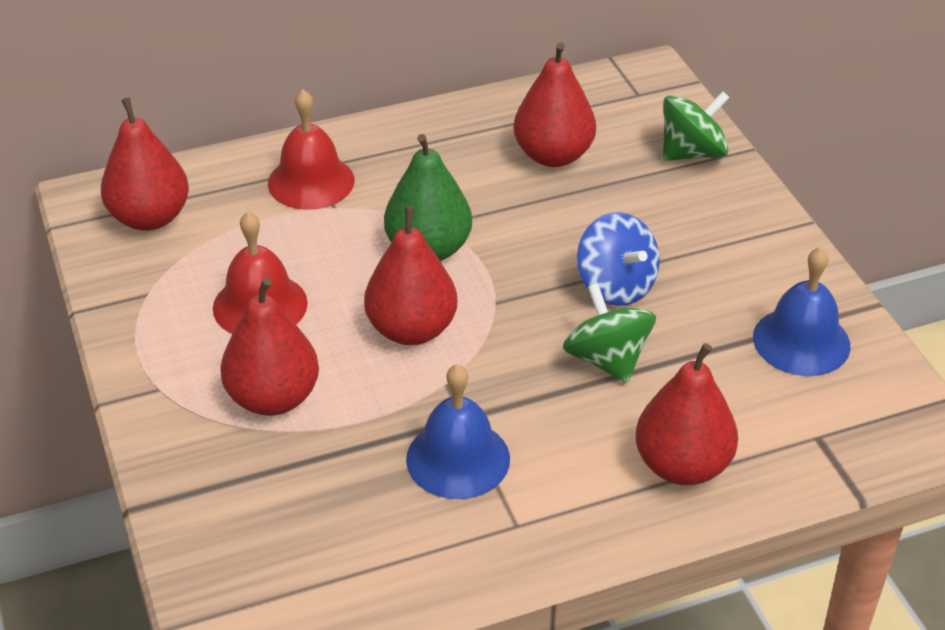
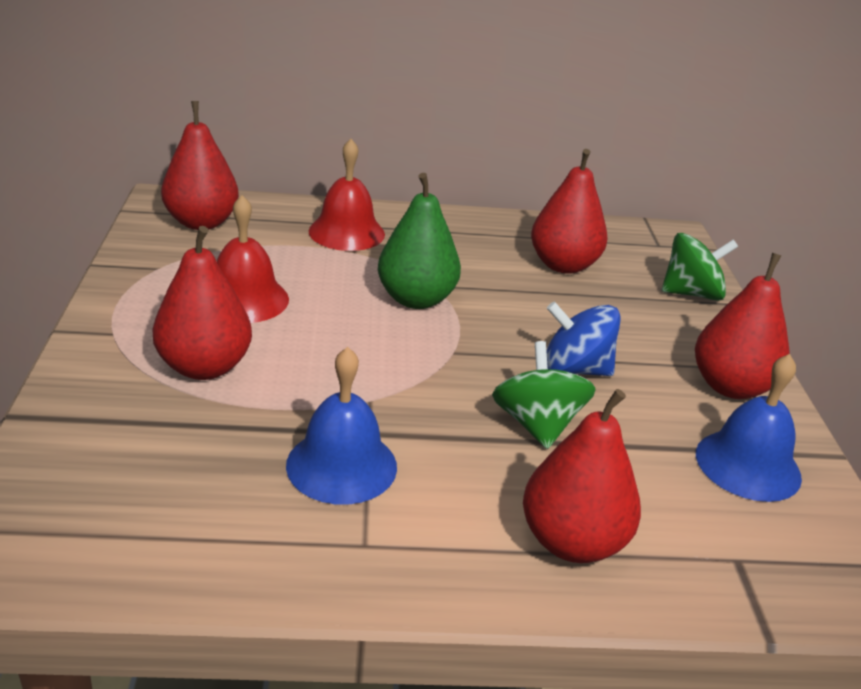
camera: 15 degrees right, 10 degrees down
red pear [364,206,457,345] -> red pear moved to [695,253,790,399]
blue spinning top [577,212,660,306] -> blue spinning top turned 120 degrees clockwise [546,302,620,376]

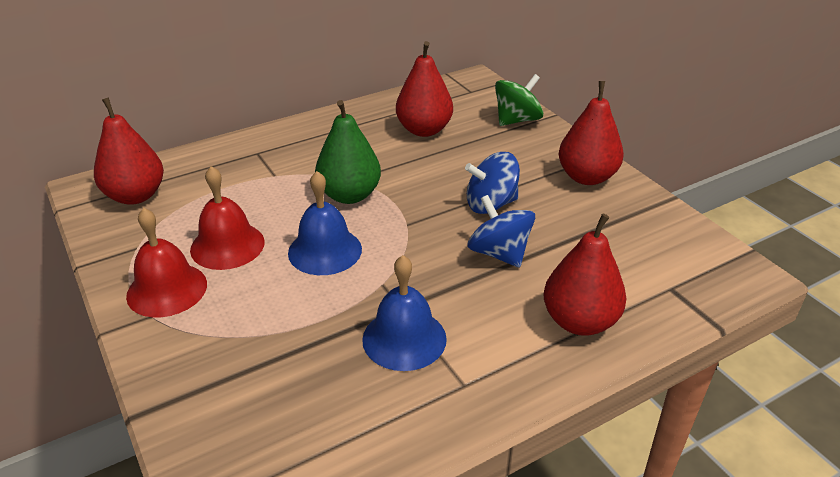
camera: 25 degrees left, 5 degrees up
red pear [153,226,252,380] -> none
red bell [309,139,385,251] -> red bell moved to [126,208,207,317]
green spinning top [492,341,595,449] -> blue spinning top [467,195,535,268]
blue bell [696,354,802,502] -> blue bell moved to [288,171,362,275]

